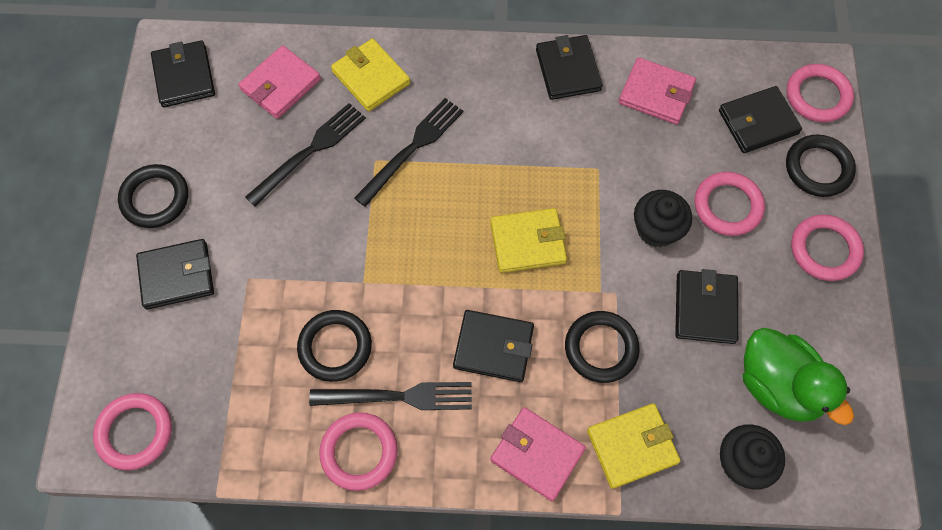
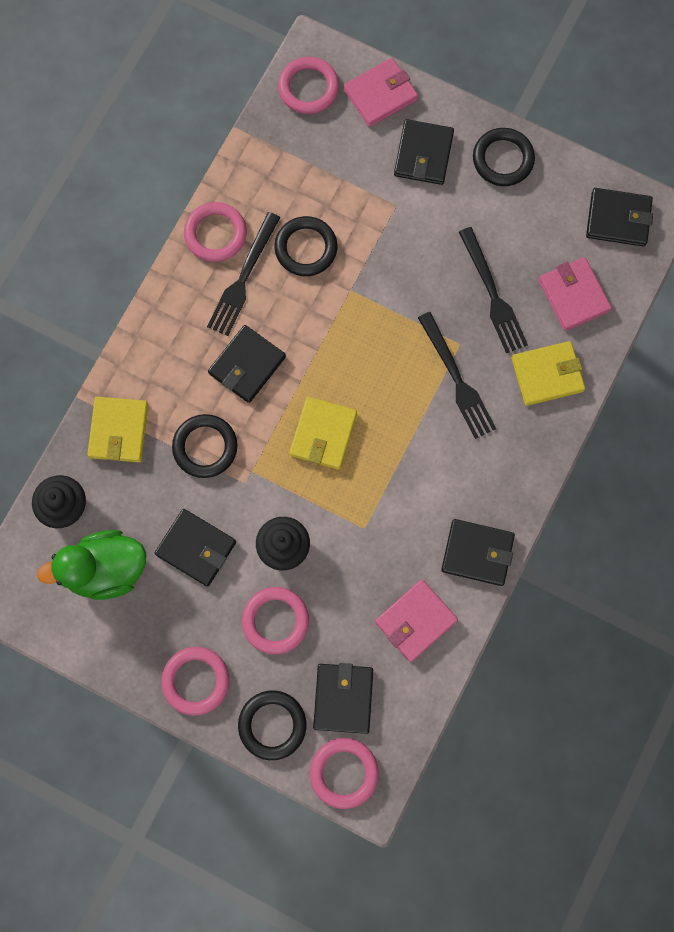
camera: 115 degrees right, 10 degrees up
pink wallet [490,407,586,501] -> pink wallet moved to [343,58,418,127]

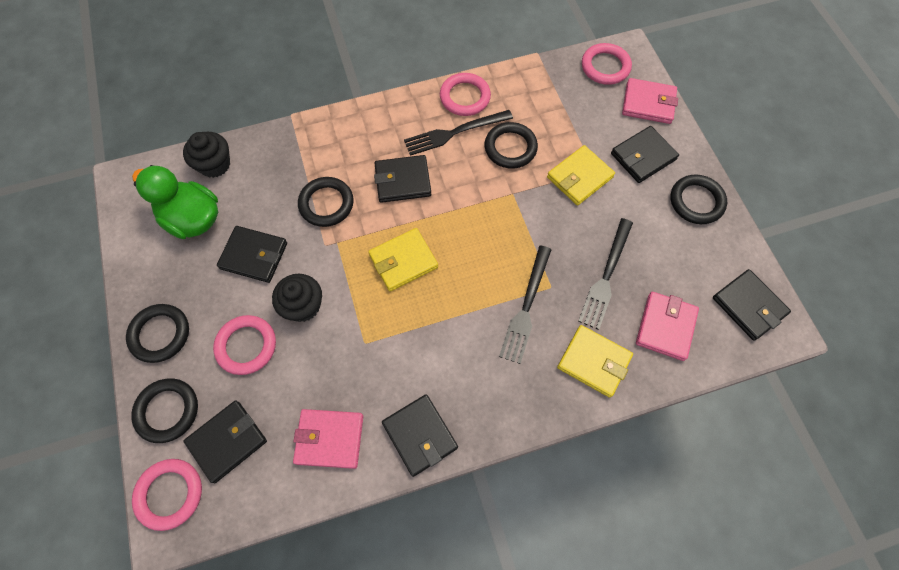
camera: 45 degrees right, 10 degrees down
yellow wallet [87,397,148,462] -> yellow wallet moved to [547,145,615,205]
black wallet [155,509,236,587] -> black wallet turned 60 degrees counterclockwise [217,226,287,283]
pink ring [161,647,229,716] -> black ring [126,304,189,363]

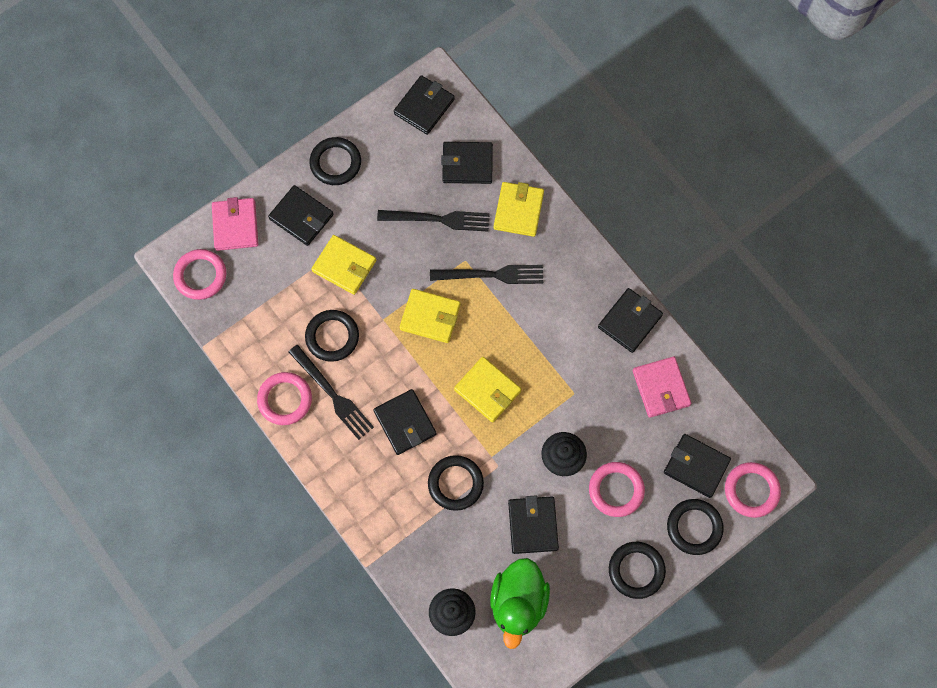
camera: 110 degrees left, 5 degrees up
pink wallet [636,292,699,361] -> black wallet [441,142,493,184]
none -> yellow wallet [400,289,460,343]

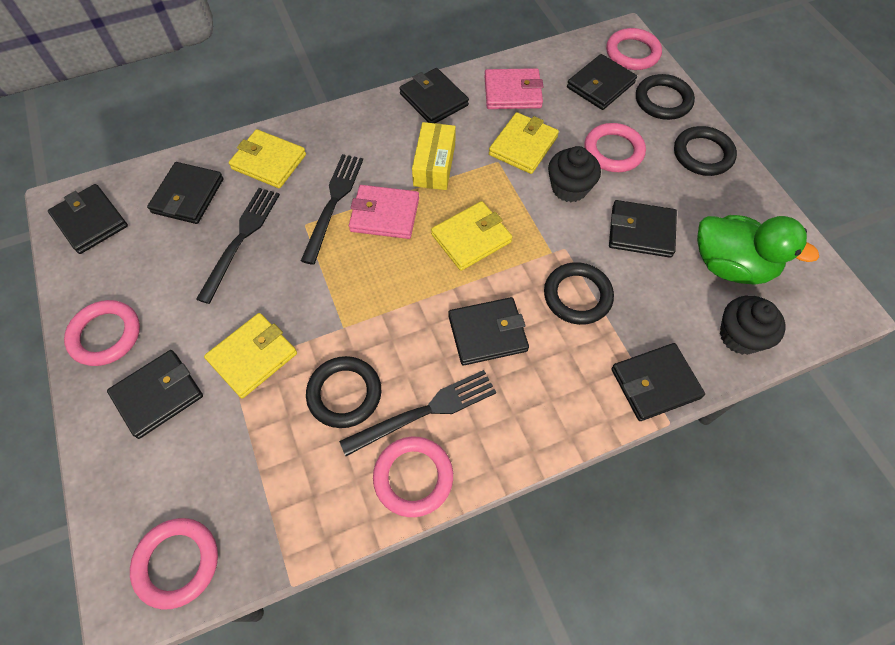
camera: 75 degrees left, 10 degrees down
pink wallet [212,197,258,251] -> pink wallet moved to [349,185,419,239]
black ring [309,137,361,185] -> pink ring [64,300,140,366]
yellow wallet [400,289,460,343] -> yellow wallet moved to [489,112,559,174]
none -> yellow box [412,122,456,190]
none -> black wallet [611,343,705,421]

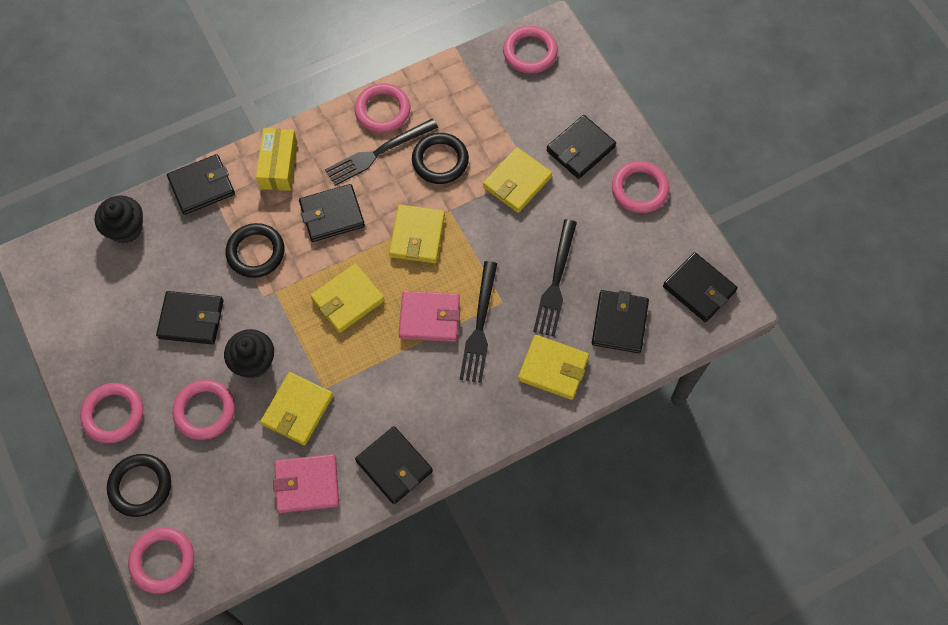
camera: 175 degrees right, 5 degrees up
yellow box [412,122,456,190] -> yellow box moved to [256,128,298,191]
black wallet [567,54,637,110] -> none
black ring [674,126,737,176] -> pink ring [80,383,143,443]
green duck [697,215,819,285] -> none
none -> yellow wallet [389,205,445,263]

